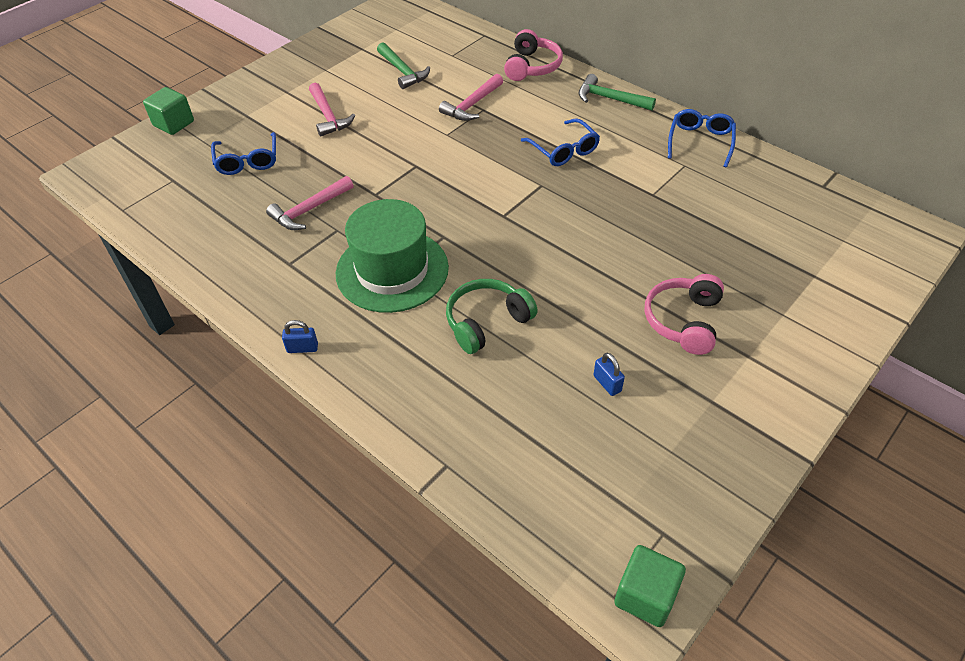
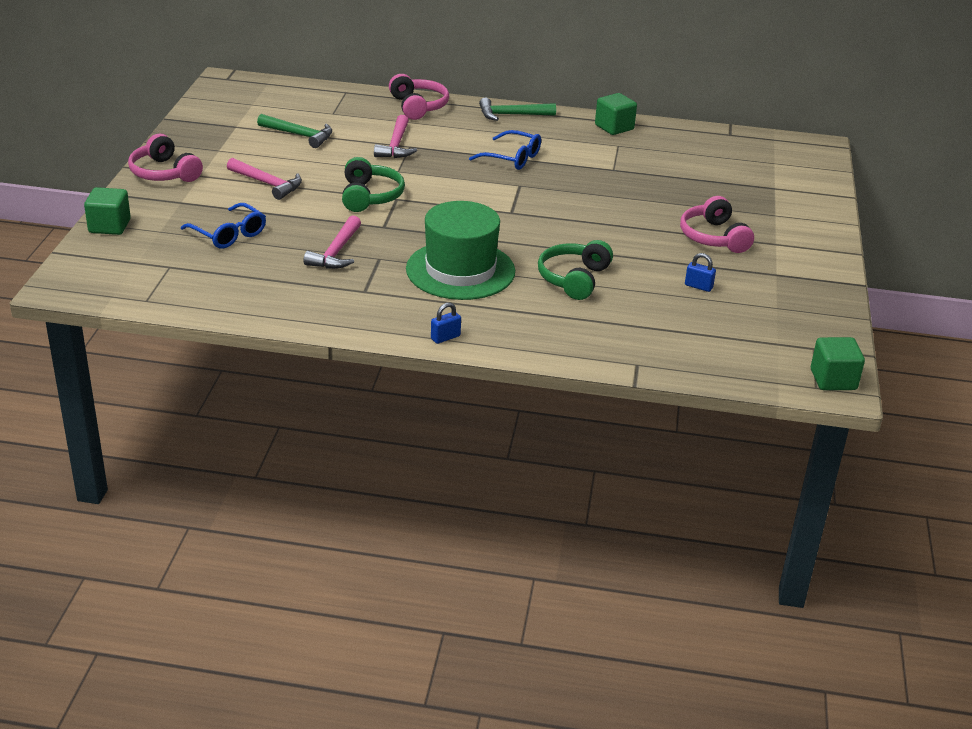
camera: 35 degrees left, 15 degrees down
blue glasses [668,109,736,167] -> green cube [595,93,637,135]
none -> pink headphones [128,134,203,182]
none -> green headphones [342,157,405,212]

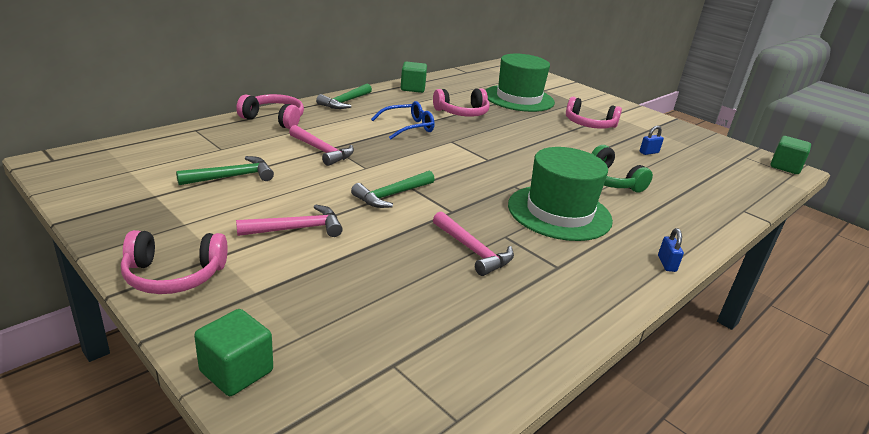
camera: 55 degrees left, 5 degrees down
blue glasses [181,203,266,249] -> none
green headphones [342,157,405,212] -> green hammer [351,171,435,208]
none -> pink headphones [433,88,489,117]
none -> green hat [486,54,555,112]

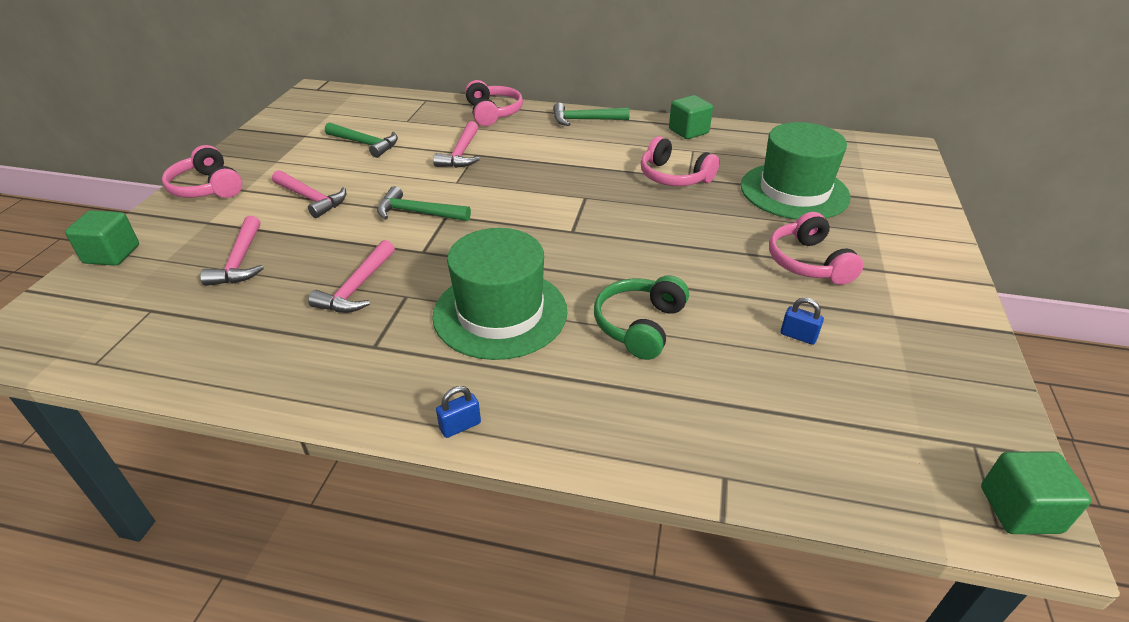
camera: 60 degrees right, 10 degrees up
blue glasses [371,101,435,139] -> none
none -> pink hammer [200,216,264,286]

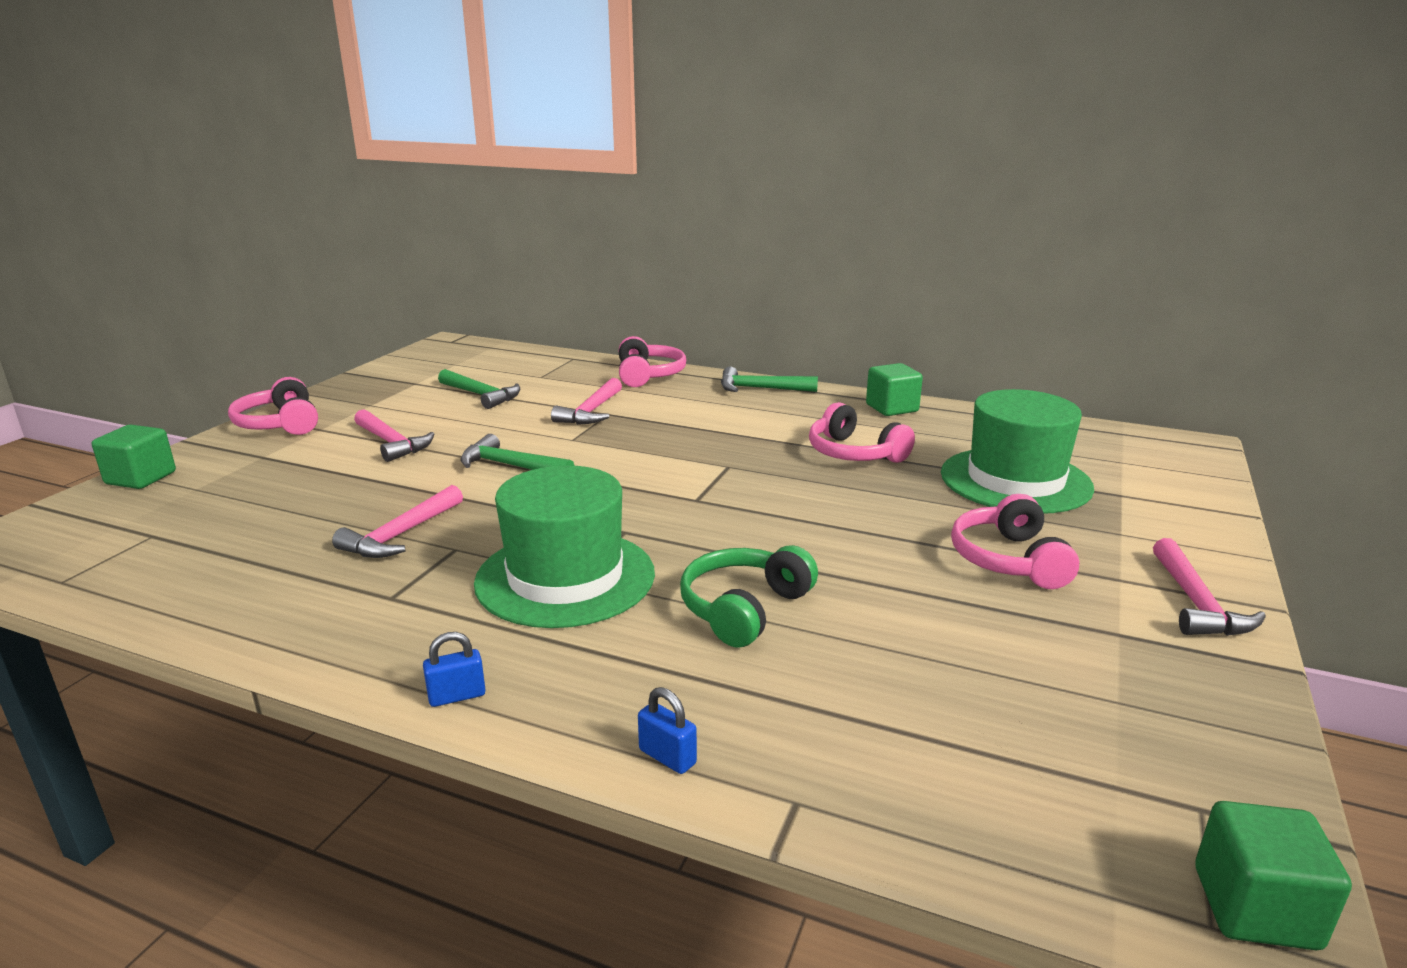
camera: 10 degrees right, 15 degrees down
pink hammer [200,216,264,286] -> pink hammer moved to [1153,538,1266,636]
blue padlock [781,297,824,345] -> blue padlock moved to [638,687,697,774]

